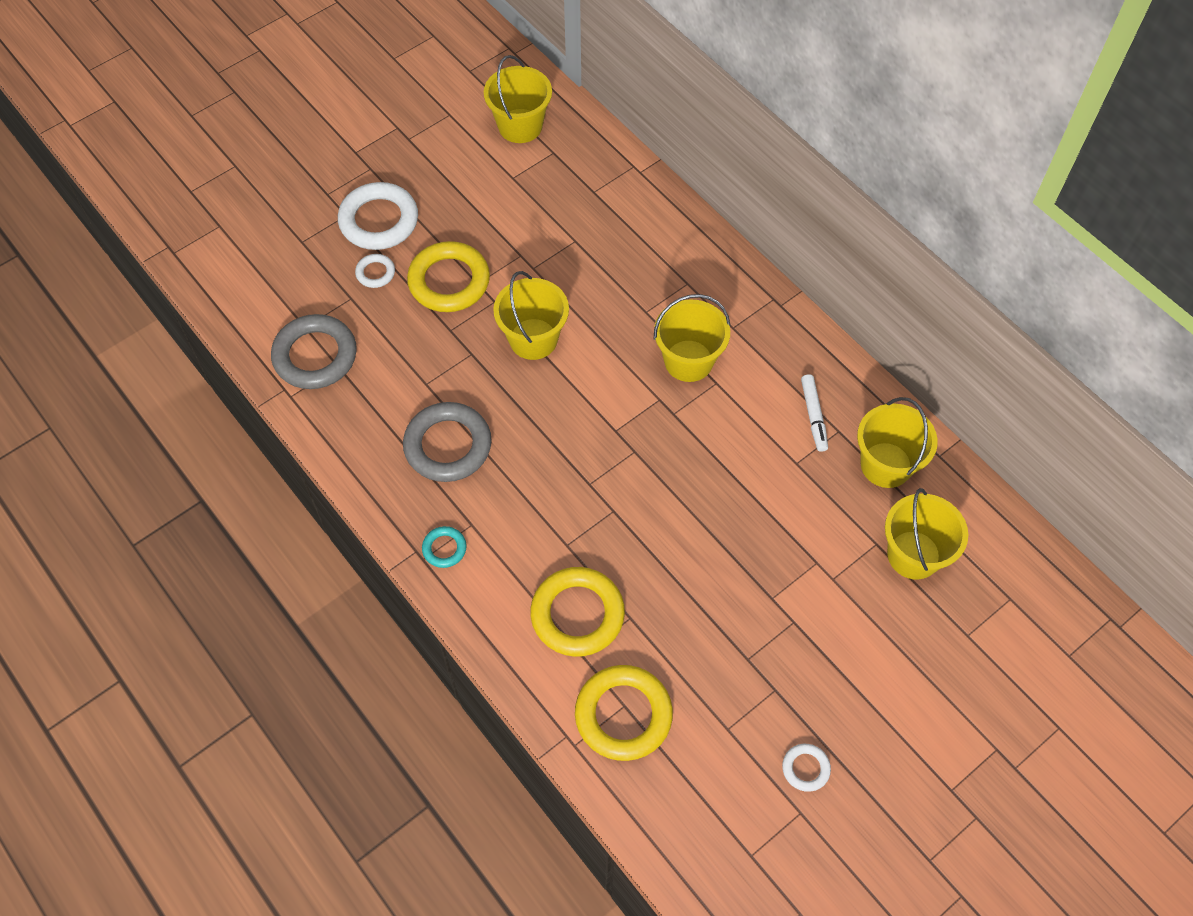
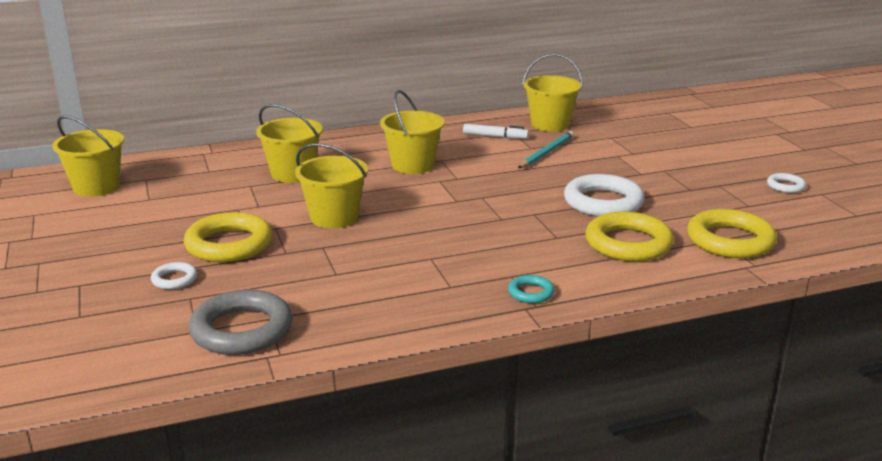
camera: 70 degrees left, 35 degrees down
white ring [338,182,418,250] -> white ring moved to [564,174,645,217]
grey ring [403,402,492,482] -> none
yellow bucket [885,488,968,579] -> yellow bucket moved to [256,104,323,183]
none -> turquoise pencil [518,131,574,168]

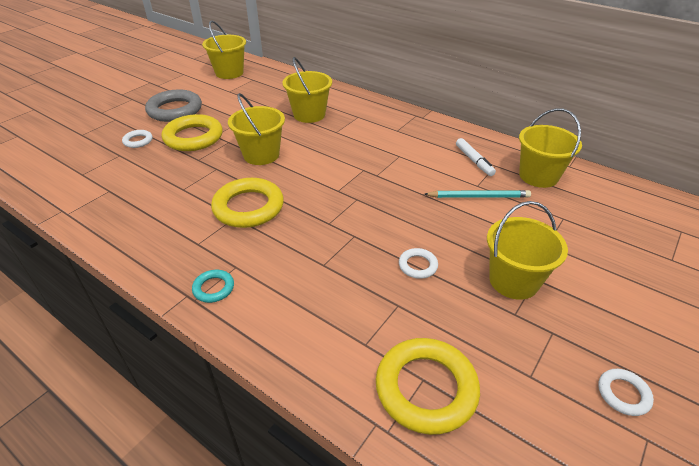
camera: 55 degrees right, 15 degrees up
grey ring [189,290,293,355] -> grey ring moved to [145,89,202,122]
yellow bucket [380,90,445,174] -> yellow bucket moved to [487,201,568,300]
white ring [564,174,645,217] -> white ring [399,248,438,279], size x0.49
yellow ring [585,211,674,262] -> yellow ring moved to [211,178,284,228]

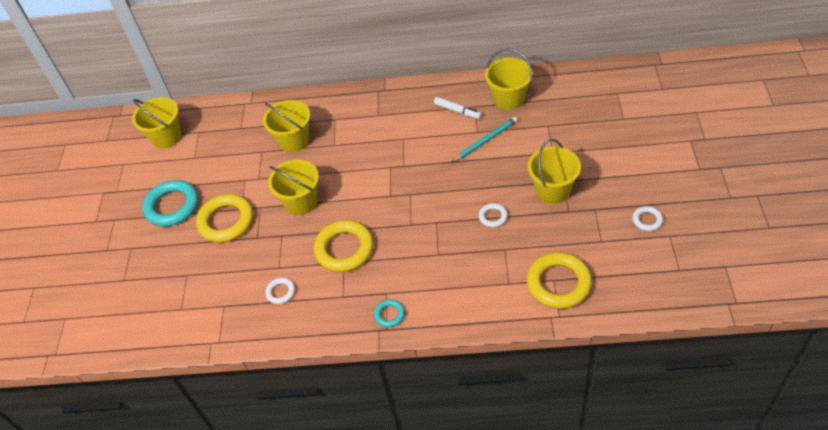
camera: 30 degrees left, 10 degrees up
white ring [122,130,153,148] -> white ring moved to [265,278,295,304]
grey ring [145,89,202,122] -> turquoise ring [142,180,199,227]

